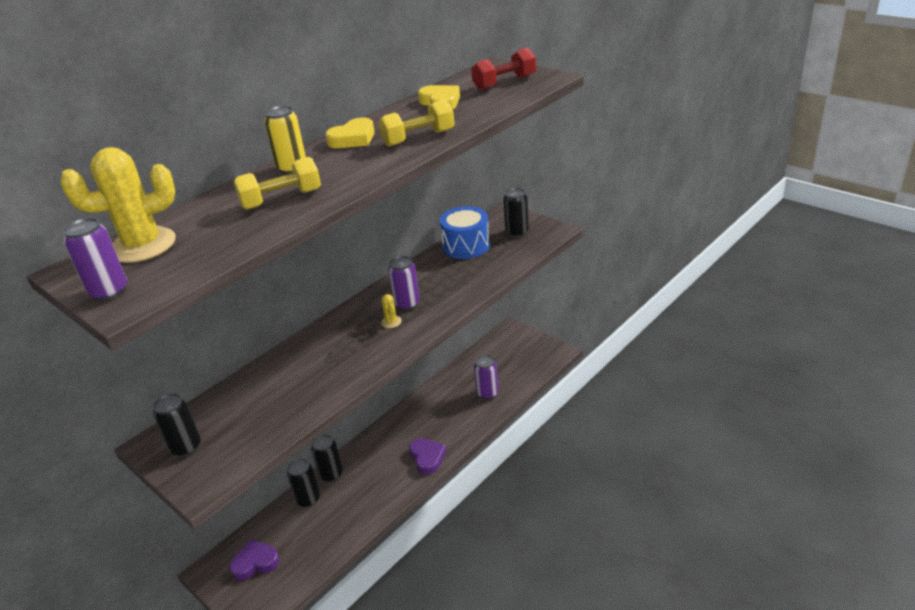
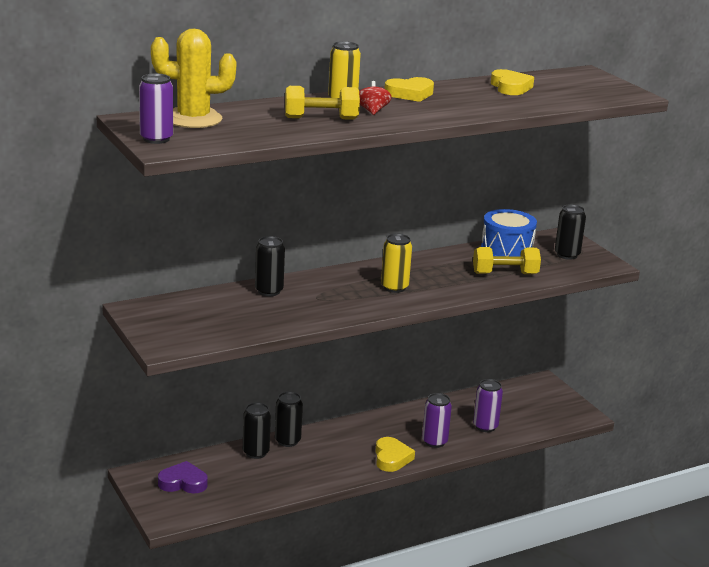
camera: 15 degrees right, 10 degrees down
black can [153,393,201,457] -> black can moved to [255,236,285,296]
yellow dumbbell [379,99,455,147] -> yellow dumbbell moved to [473,247,541,274]
yellow cactus [381,294,402,328] -> yellow can [381,234,412,293]
purple can [388,256,420,310] -> purple can moved to [422,393,452,448]
purple heart [409,438,446,475] -> yellow heart [375,437,415,472]
red dumbbell [471,48,536,90] -> none
none -> red spinning top [359,81,391,115]

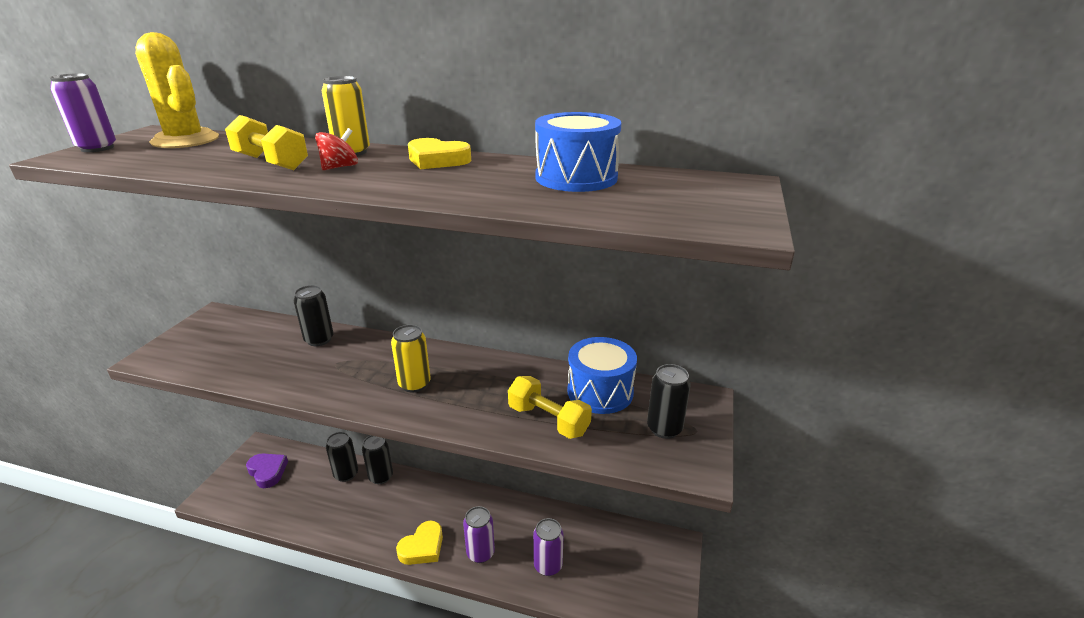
camera: 45 degrees right, 5 degrees up
yellow heart [491,69,534,95] -> blue drum [535,112,621,192]

